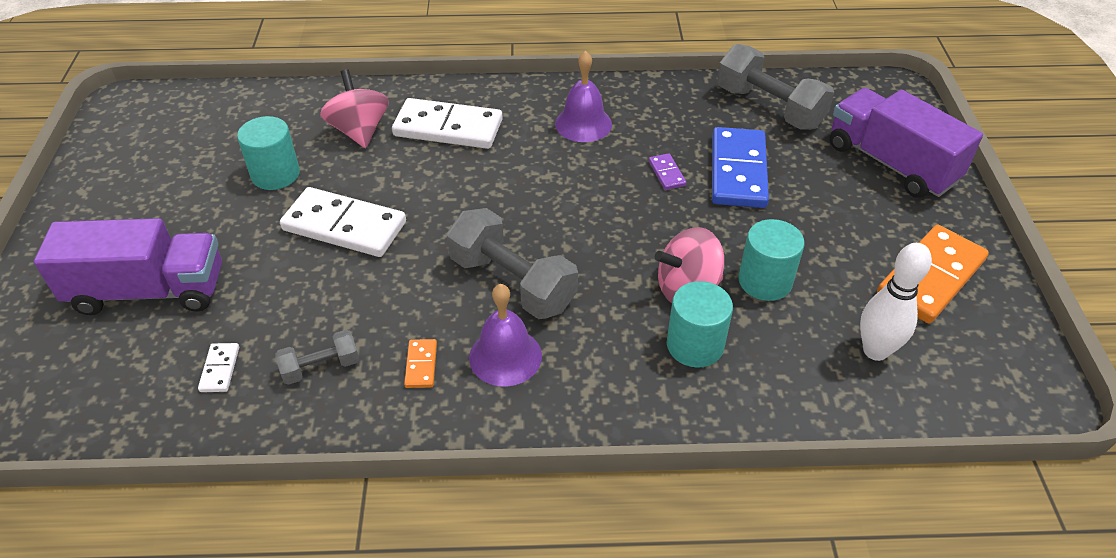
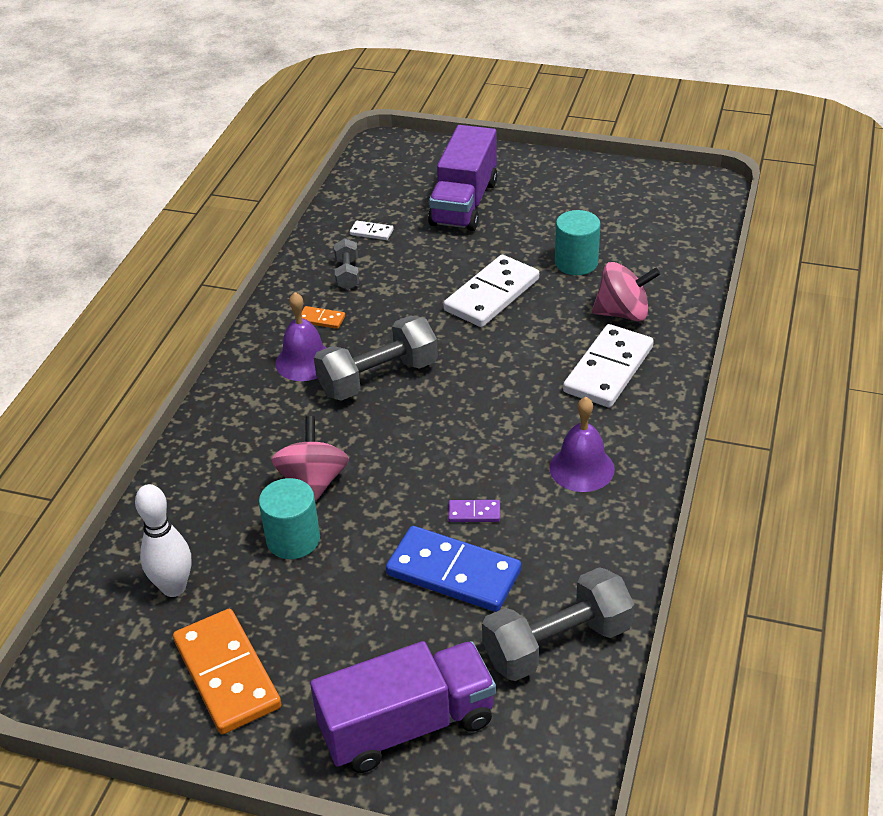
camera: 110 degrees right, 5 degrees down
turquoise cylinder [667,281,733,368] -> none

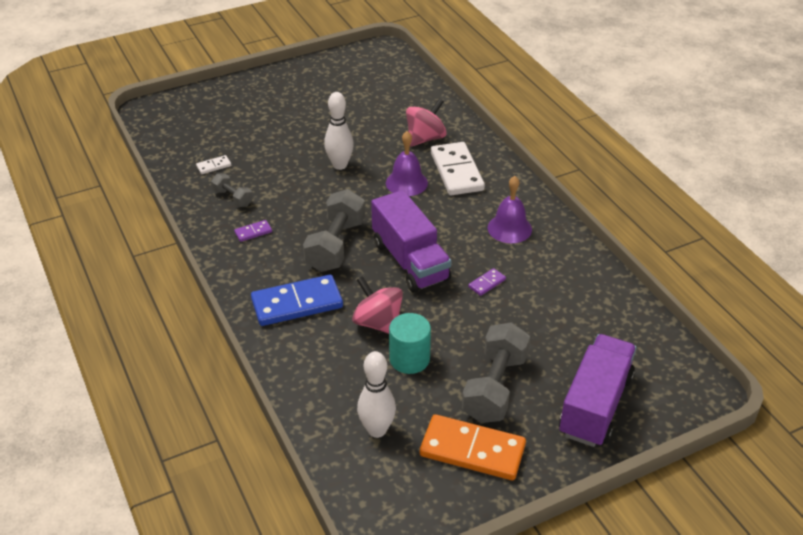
camera: 45 degrees left, 0 degrees up
purple bell [276,292,326,381] -> purple bell moved to [386,131,428,196]
orange domino [302,306,345,329] -> purple domino [234,220,272,242]
blue domino [386,526,521,612] -> blue domino moved to [251,275,343,326]
purple truck [428,125,497,231] -> purple truck moved to [371,190,451,293]
white domino [444,255,539,327] -> white bowling pin [324,92,354,170]
grey dumbbell [482,567,634,681] -> grey dumbbell moved to [462,322,530,423]
turquoise cylinder [555,210,600,275] -> none

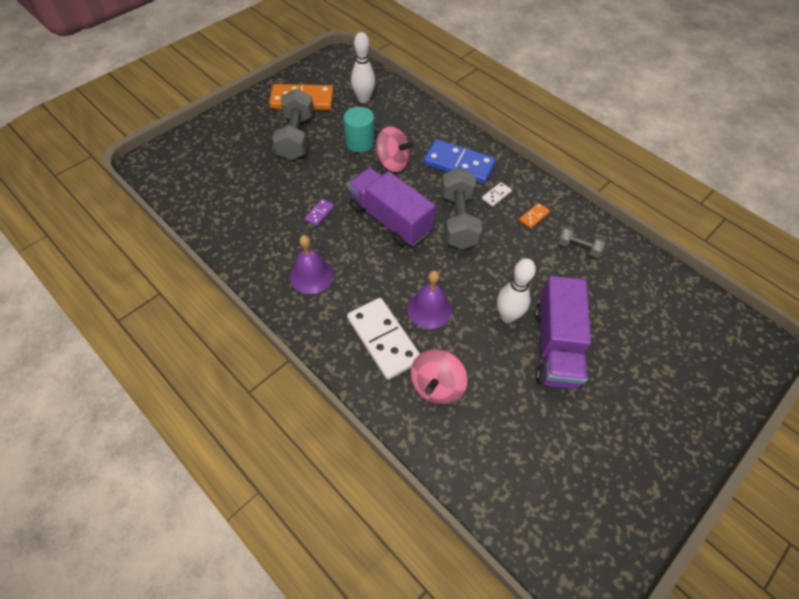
camera: 160 degrees right, 15 degrees up
white domino [196,155,231,174] -> white domino moved to [482,182,512,207]
purple domino [234,220,272,242] -> orange domino [519,203,550,228]
blue domino [251,275,343,326] -> blue domino turned 60 degrees clockwise [424,139,496,184]
purple truck [559,334,637,447] -> purple truck moved to [535,276,591,389]

